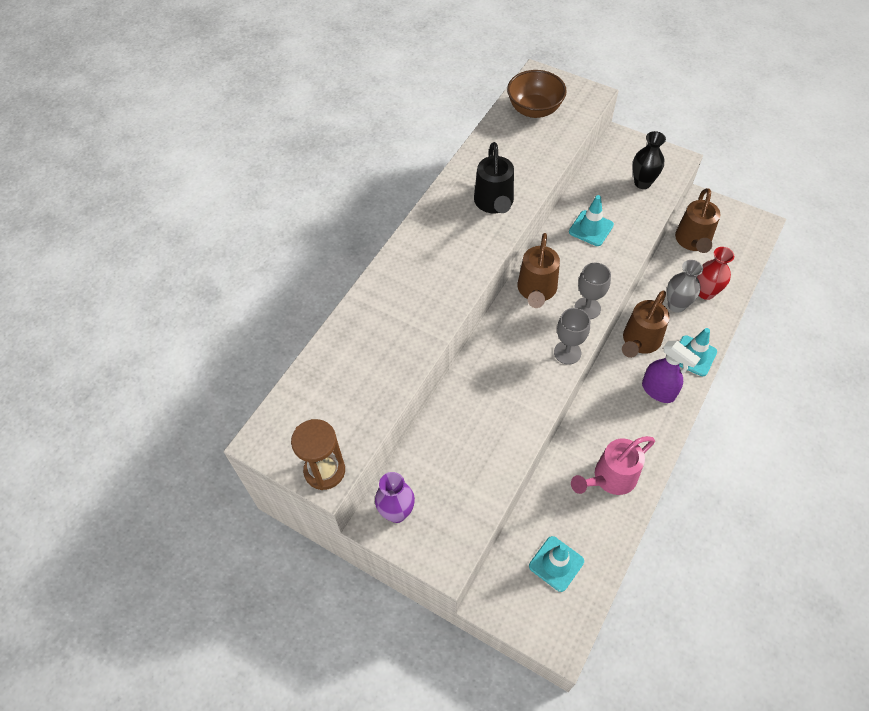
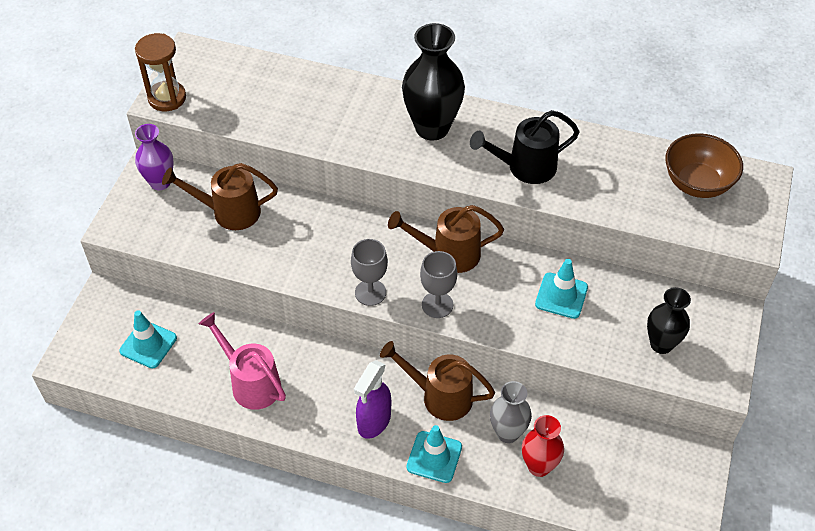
camera: 75 degrees right, 5 degrees down
brown watering can [675,188,721,253] -> brown watering can moved to [162,163,278,230]
none -> black vase [402,23,465,141]

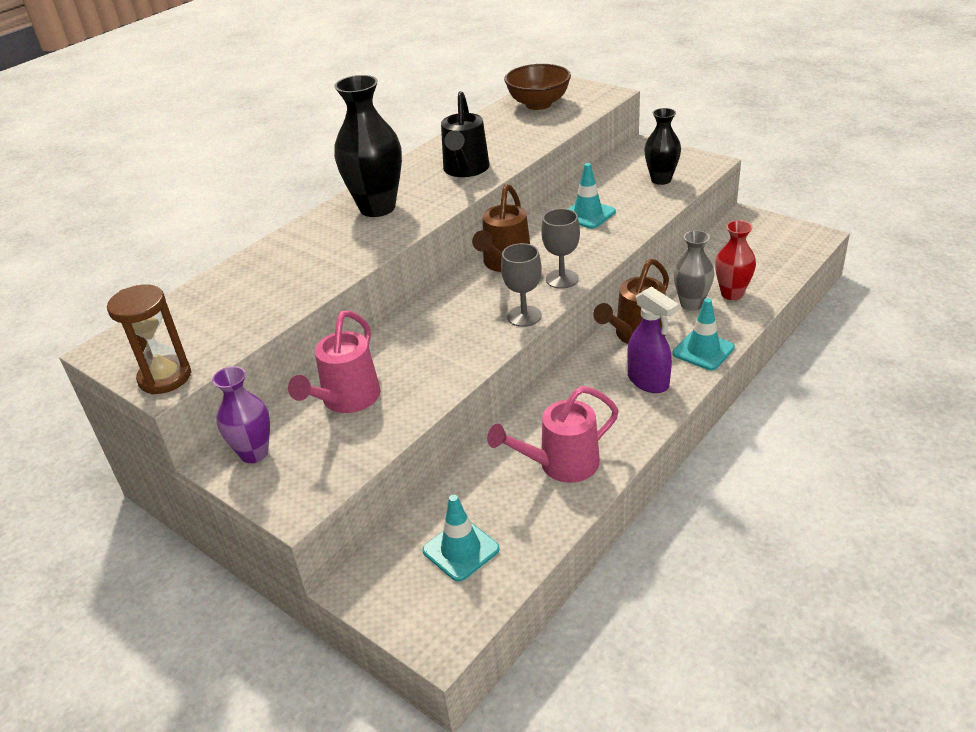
camera: 65 degrees left, 15 degrees down
brown watering can [162,163,278,230] -> pink watering can [288,310,381,413]

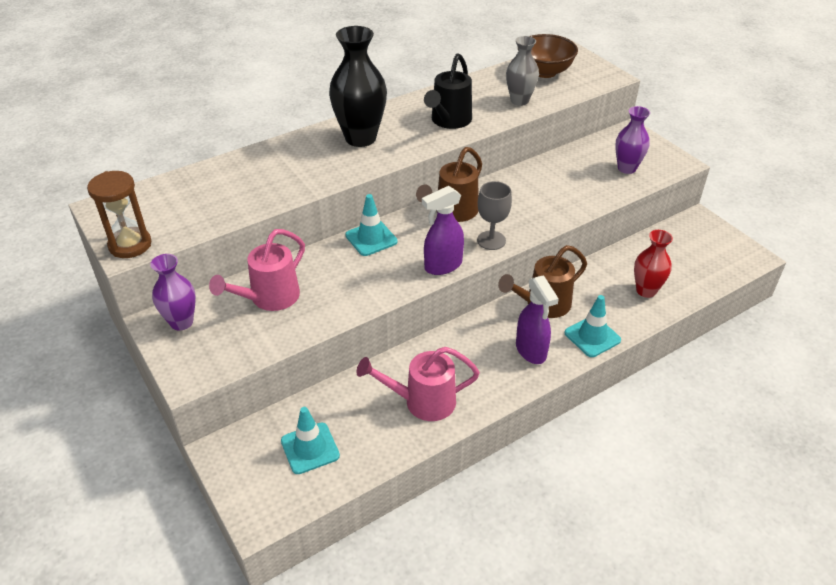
camera: 15 degrees right, 5 degrees up
grey goblet [501,243,542,327] -> purple spray bottle [422,186,464,275]
turquoise traffic cone [568,163,616,229] -> turquoise traffic cone moved to [345,194,398,256]
black vase [644,108,681,185] -> purple vase [615,106,650,174]
grey vase [674,230,714,311] -> grey vase moved to [506,36,539,106]

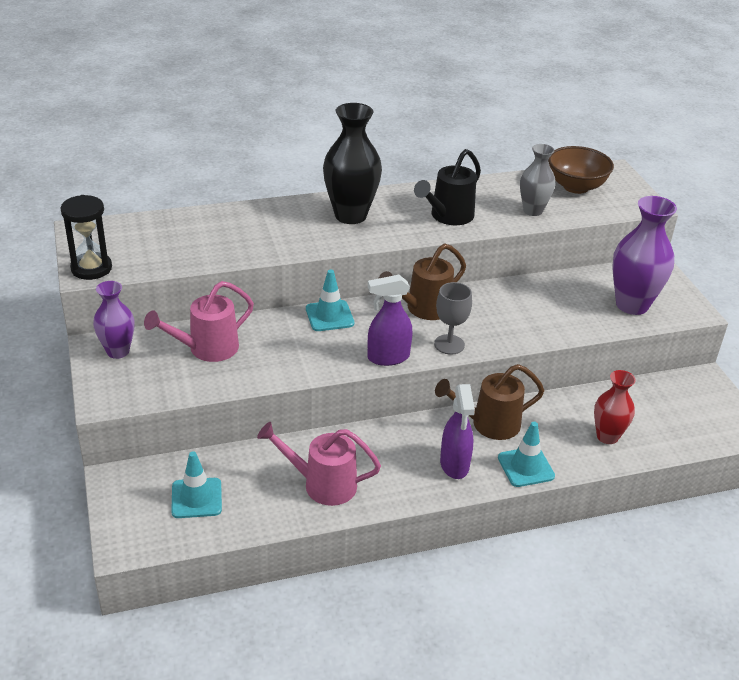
camera: 15 degrees right, 5 degrees down
brown hourglass [87,171,151,258] -> black hourglass [60,195,112,280]
purple vase [615,106,650,174] -> purple vase [612,196,677,315], size x1.61

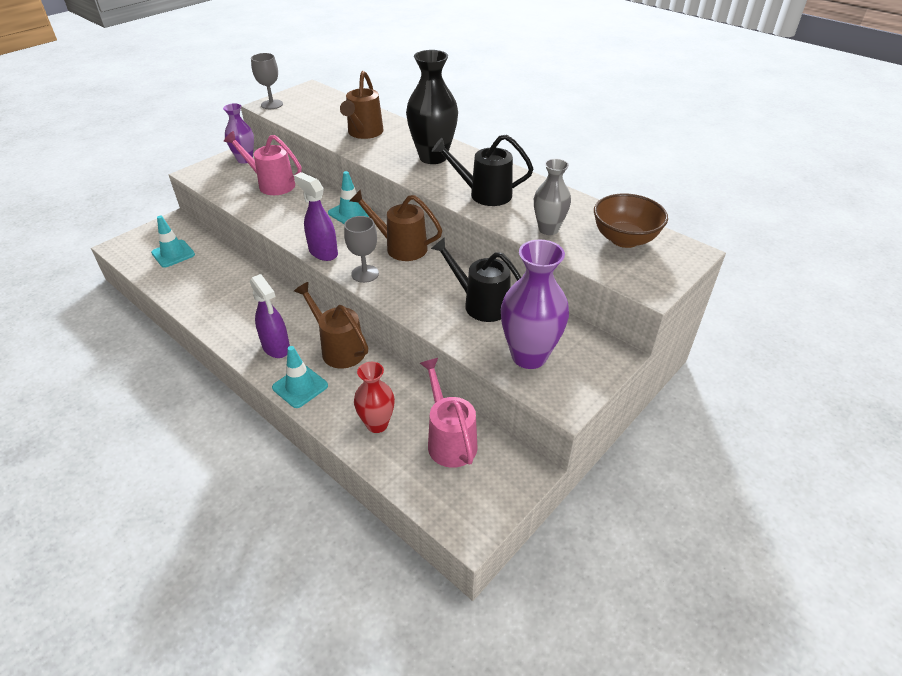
camera: 60 degrees right, 5 degrees up
black hourglass [60,195,112,280] -> grey goblet [251,53,283,109]
pink watering can [257,422,381,506] -> pink watering can moved to [420,358,478,468]
purple spray bottle [440,384,475,479] -> purple spray bottle turned 90 degrees counterclockwise [250,274,290,358]
none -> brown watering can [340,71,384,139]
none -> black watering can [431,237,521,322]

